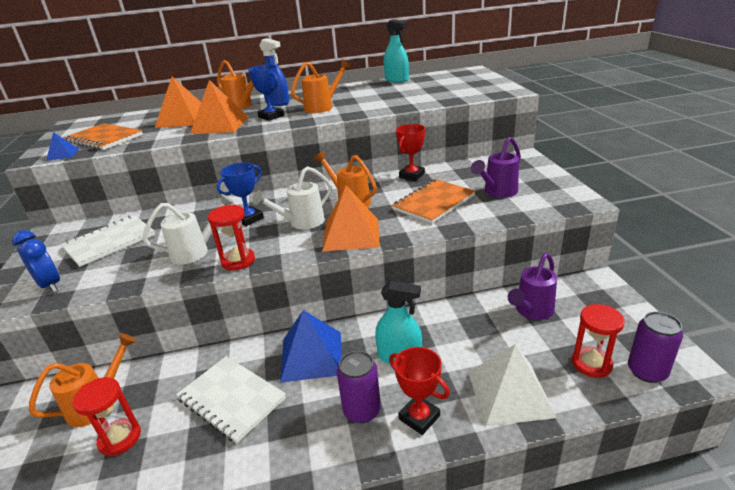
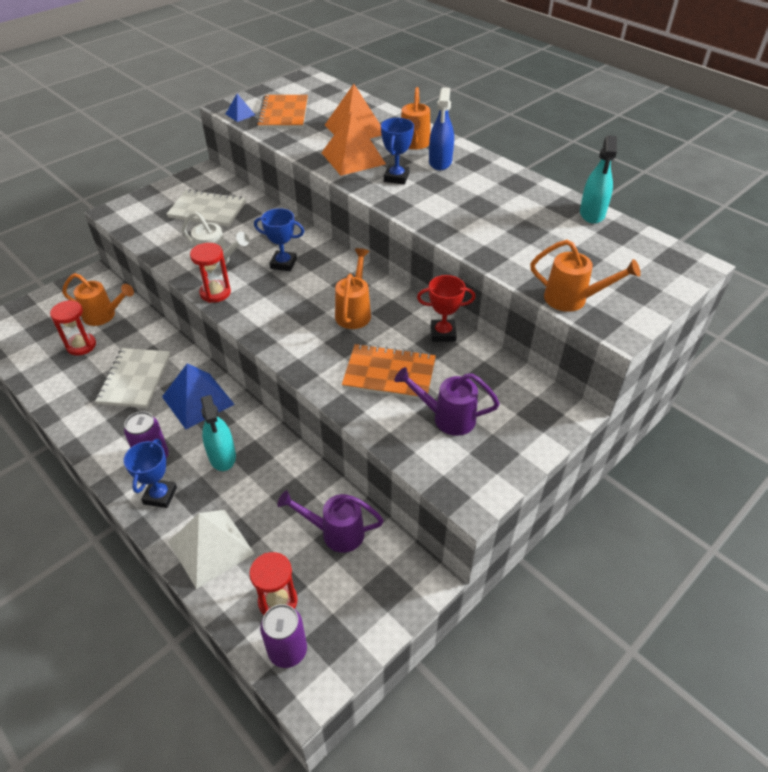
camera: 55 degrees right, 15 degrees up
blue clock [12,230,60,292] -> none
white watering can [252,166,332,229] -> none
orange watering can [291,60,351,113] -> orange watering can moved to [530,240,641,312]
orange pyramid [322,186,380,251] -> none
red trophy [389,347,450,435] -> blue trophy [124,439,177,508]

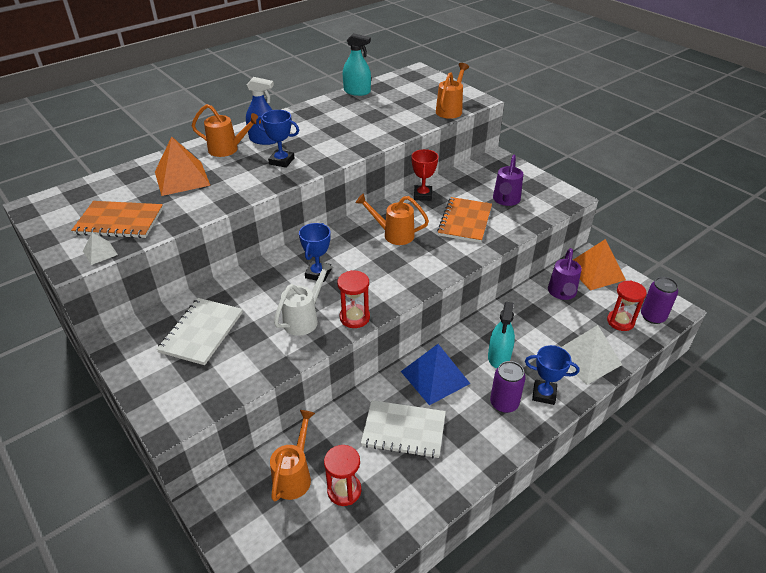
camera: 85 degrees left, 5 degrees down
turquoise spray bottle [201,395,236,471] -> turquoise spray bottle turned 120 degrees clockwise [488,302,515,368]
blue pyramid [226,94,255,122] -> white pyramid [83,232,118,265]
orange pyramid [321,111,386,176] -> orange pyramid moved to [573,239,626,290]

